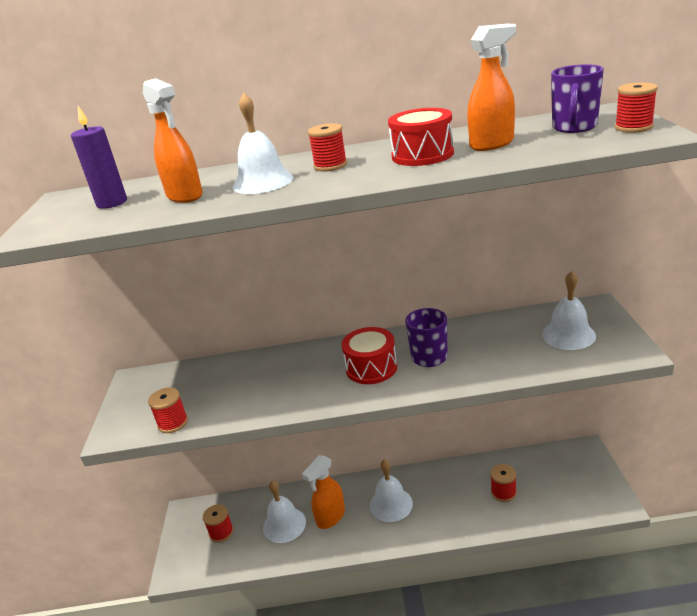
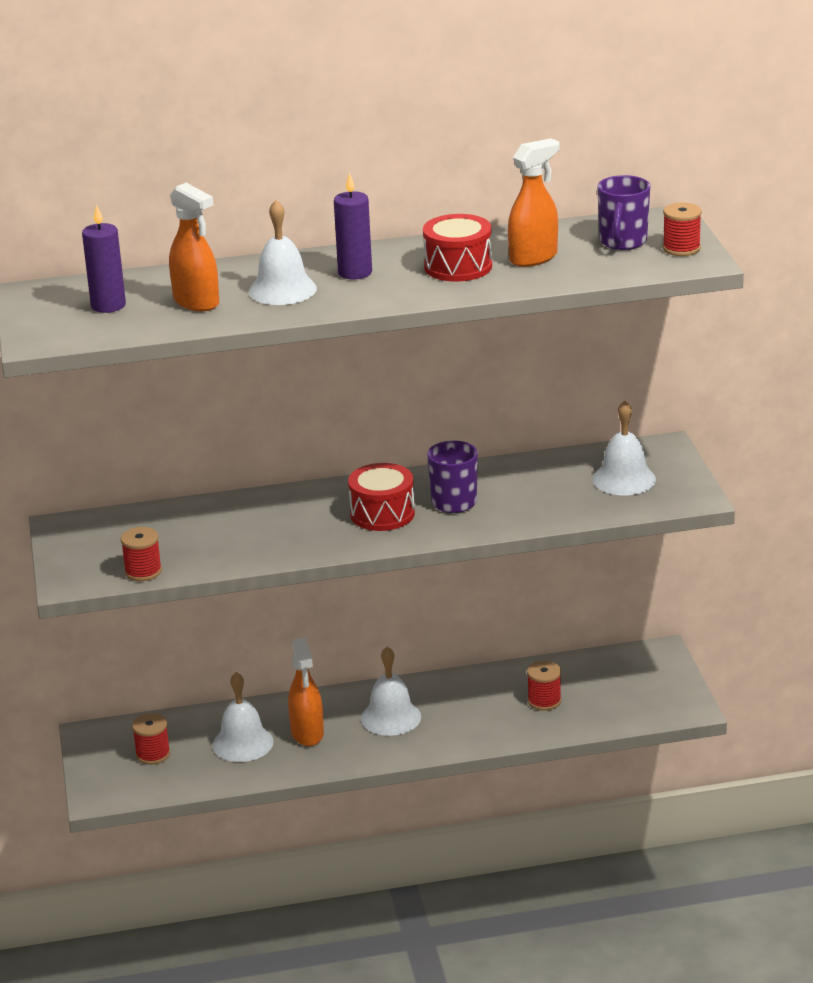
camera: 10 degrees left, 0 degrees up
orange spray bottle [302,455,345,529] -> orange spray bottle turned 45 degrees counterclockwise [288,638,324,746]
red spool [308,123,347,172] -> purple candle [334,172,372,280]

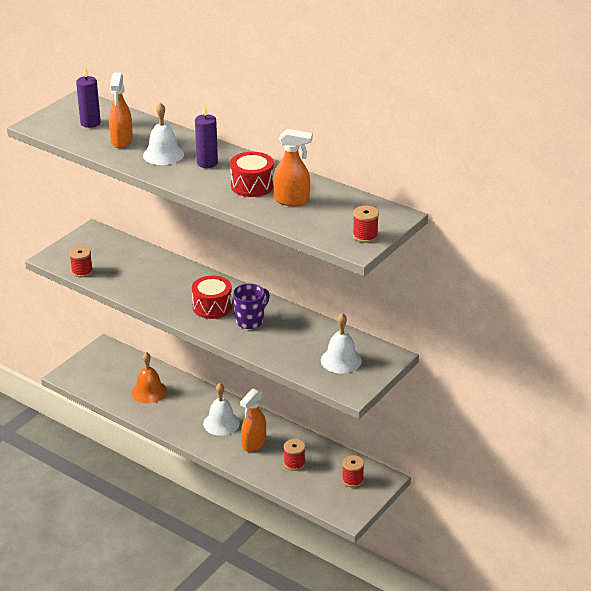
camera: 45 degrees right, 5 degrees up
red spool [132,713,170,765] -> red spool moved to [342,455,364,488]
white bell [212,672,274,762] -> orange bell [132,352,167,403]
orange spray bottle [288,638,324,746] -> orange spray bottle moved to [240,389,266,452]
purple mug [597,175,650,250] -> none

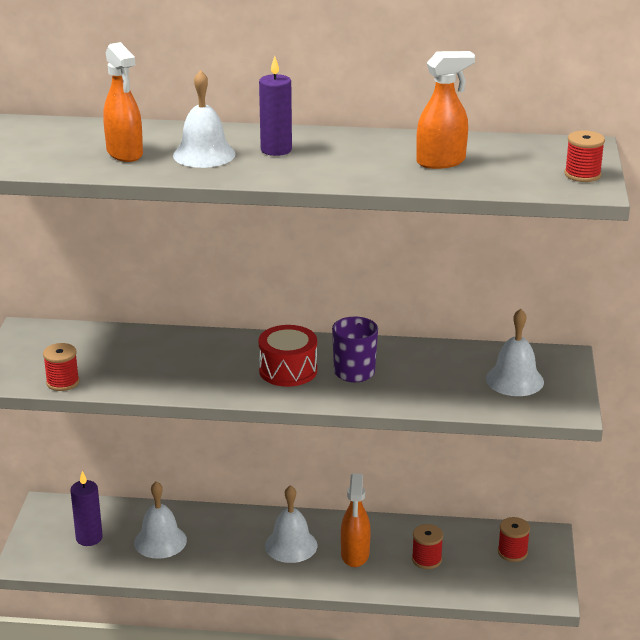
camera: 30 degrees left, 5 degrees down
purple candle [76,67,101,128] -> purple candle moved to [70,471,103,546]
orange bell [132,352,167,403] -> white bell [134,481,187,559]
red drum [230,152,274,197] -> none

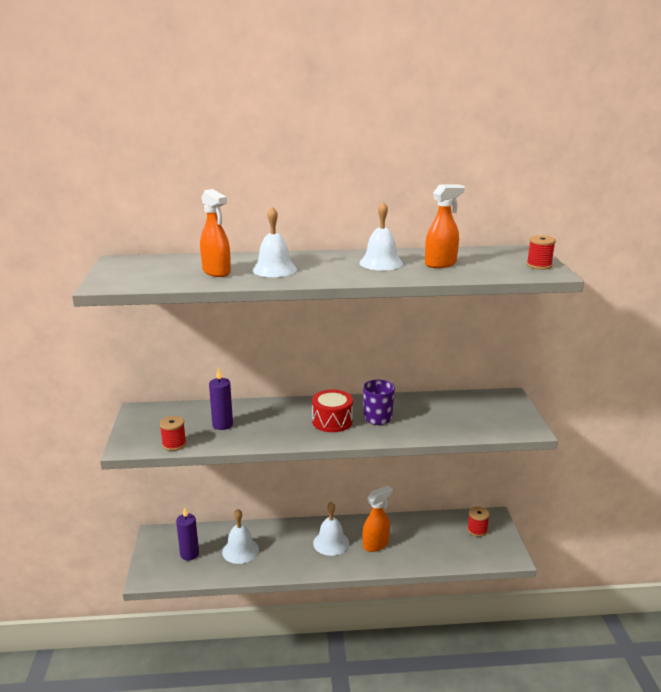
camera: 10 degrees left, 5 degrees down
purple candle [259,56,292,156] -> purple candle moved to [209,368,233,430]
orange spray bottle [341,473,371,567] -> orange spray bottle turned 120 degrees counterclockwise [362,486,393,552]
red spool [412,524,443,569] -> none
white bell [486,309,544,396] -> white bell moved to [359,202,403,270]

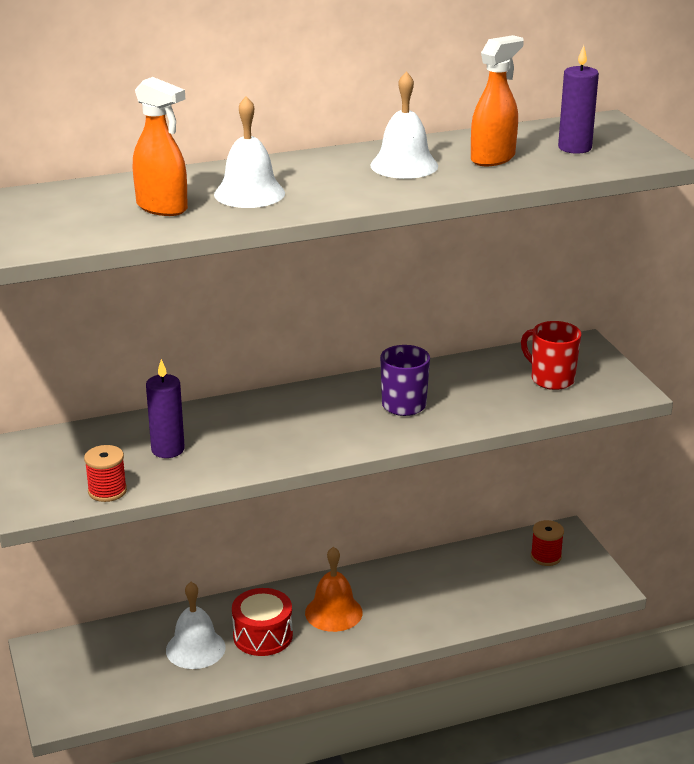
camera: 15 degrees left, 5 degrees up
purple candle [176,507,199,561] -> purple candle moved to [558,45,599,154]
red drum [312,389,353,432] -> red drum moved to [232,588,293,656]
white bell [313,502,349,556] -> orange bell [305,546,363,632]
orange spray bottle [362,486,393,552] -> none
red spool [527,235,556,270] -> none
none -> red mug [521,321,581,390]

